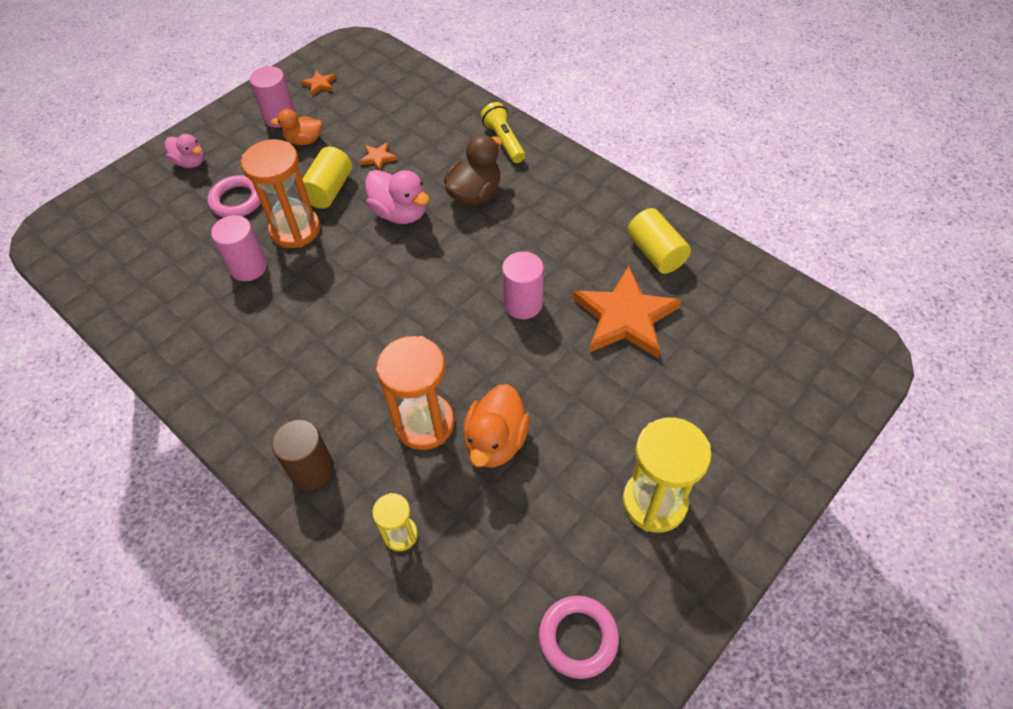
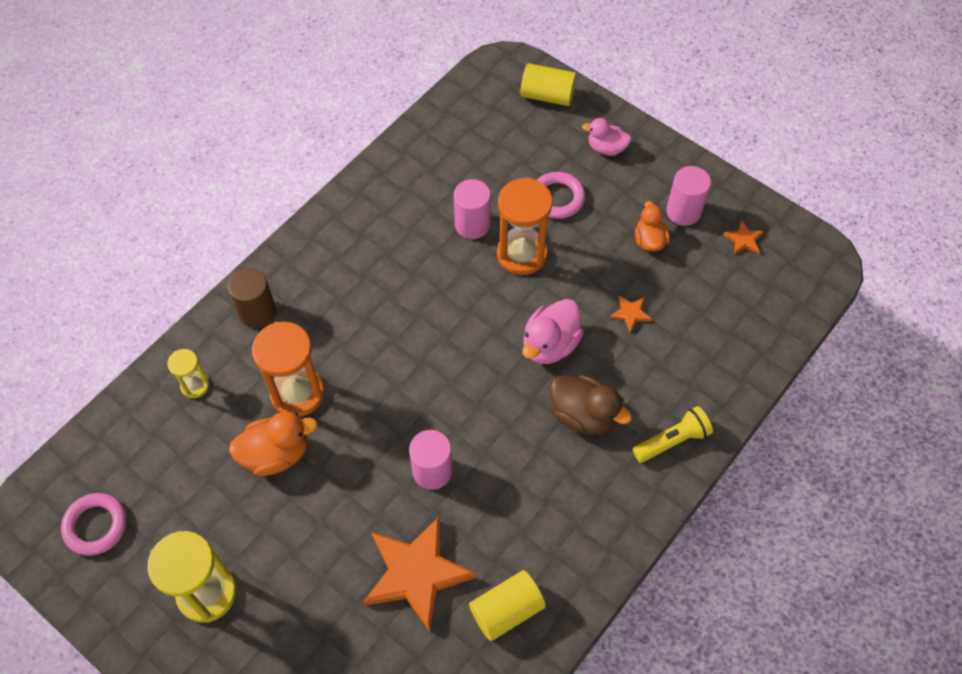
camera: 85 degrees right, 5 degrees up
pink duck [165,134,204,168] -> pink duck turned 75 degrees clockwise [582,118,631,156]
yellow cylinder [302,147,352,209] -> yellow cylinder moved to [521,63,577,106]
orange duck [463,384,530,468] -> orange duck turned 150 degrees clockwise [229,412,318,476]

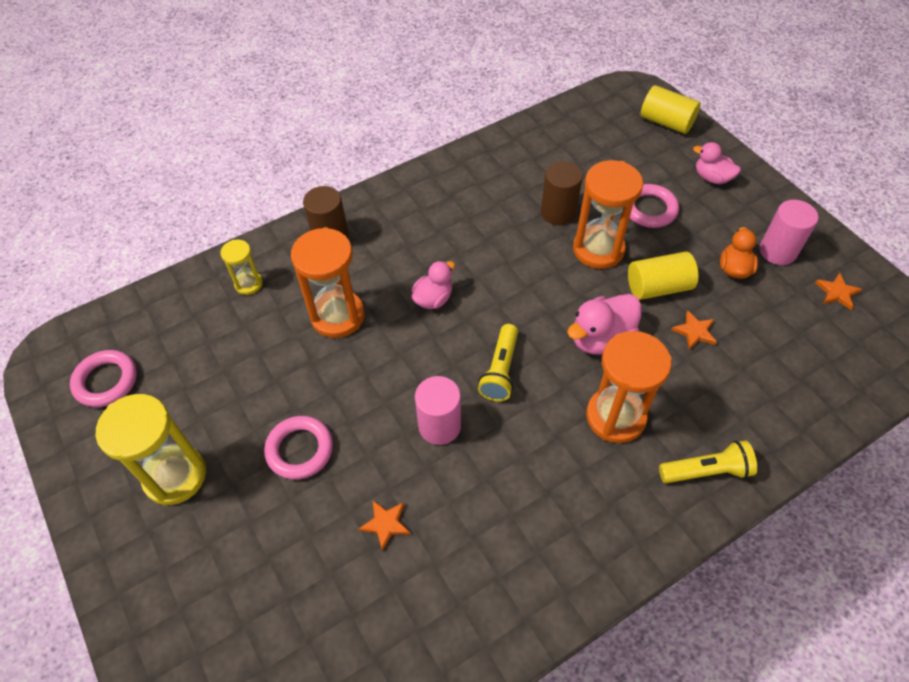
camera: 20 degrees right, 5 degrees down
orange duck [229,412,318,476] -> none
orange star [363,516,476,632] -> orange star [358,500,411,551], size x0.42
pink cylinder [454,179,491,239] -> brown cylinder [541,161,583,225]
yellow cylinder [469,570,546,641] -> yellow cylinder moved to [628,252,699,300]
brown duck [550,375,632,435] -> orange hourglass [586,331,671,443]
none -> pink ring [264,416,333,480]
none -> pink duck [411,261,455,309]
none -> yellow flashlight [478,324,518,401]

